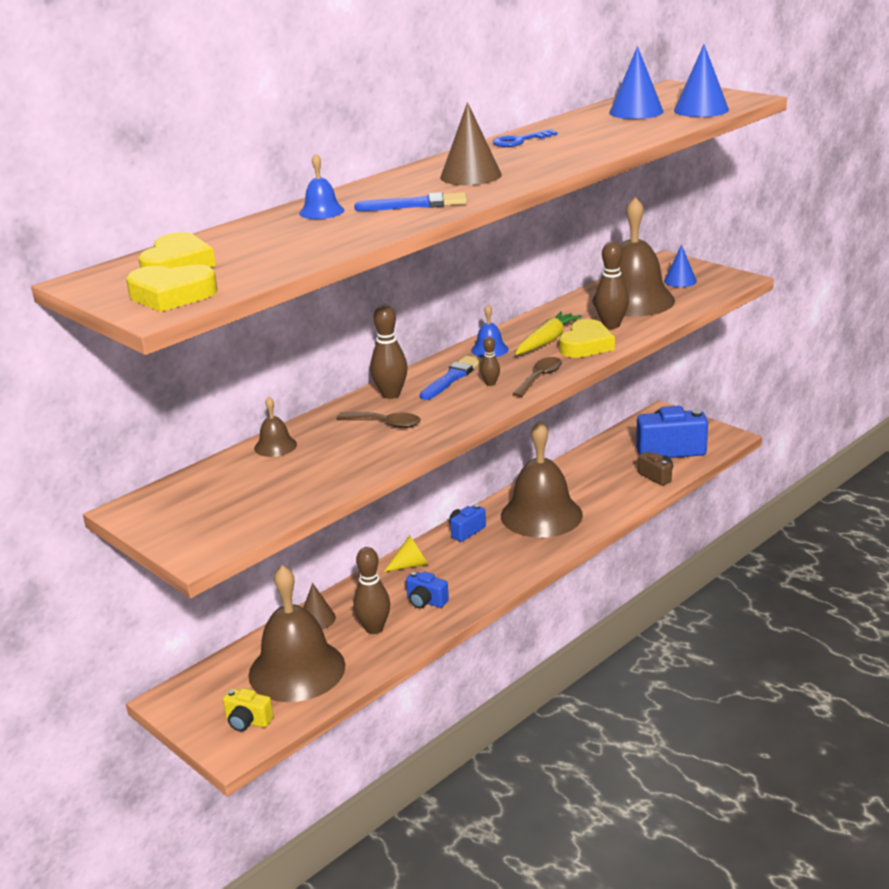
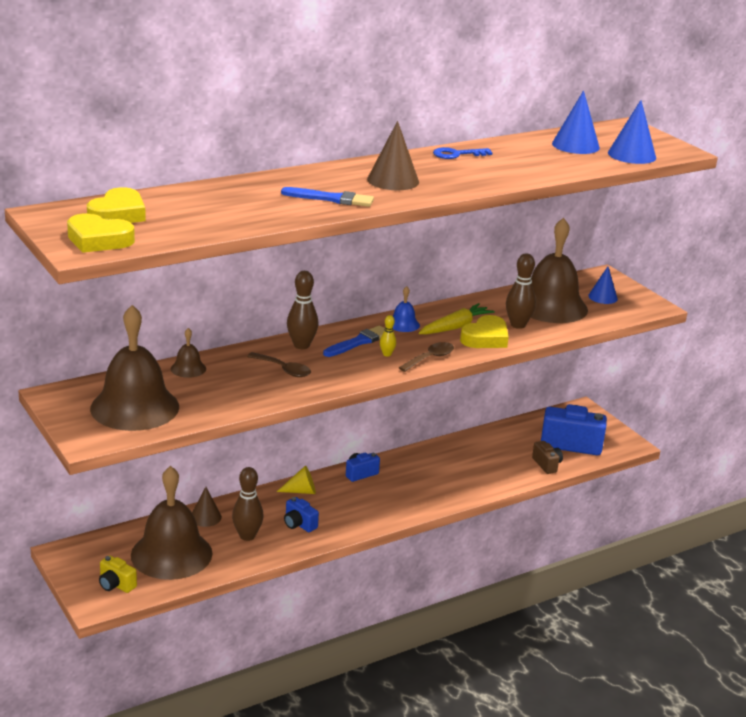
camera: 10 degrees right, 0 degrees up
blue bell [299,153,344,219] -> none
brown bowling pin [481,337,500,386] -> yellow bowling pin [380,315,396,357]
brown bell [501,420,583,538] -> brown bell moved to [90,305,179,431]

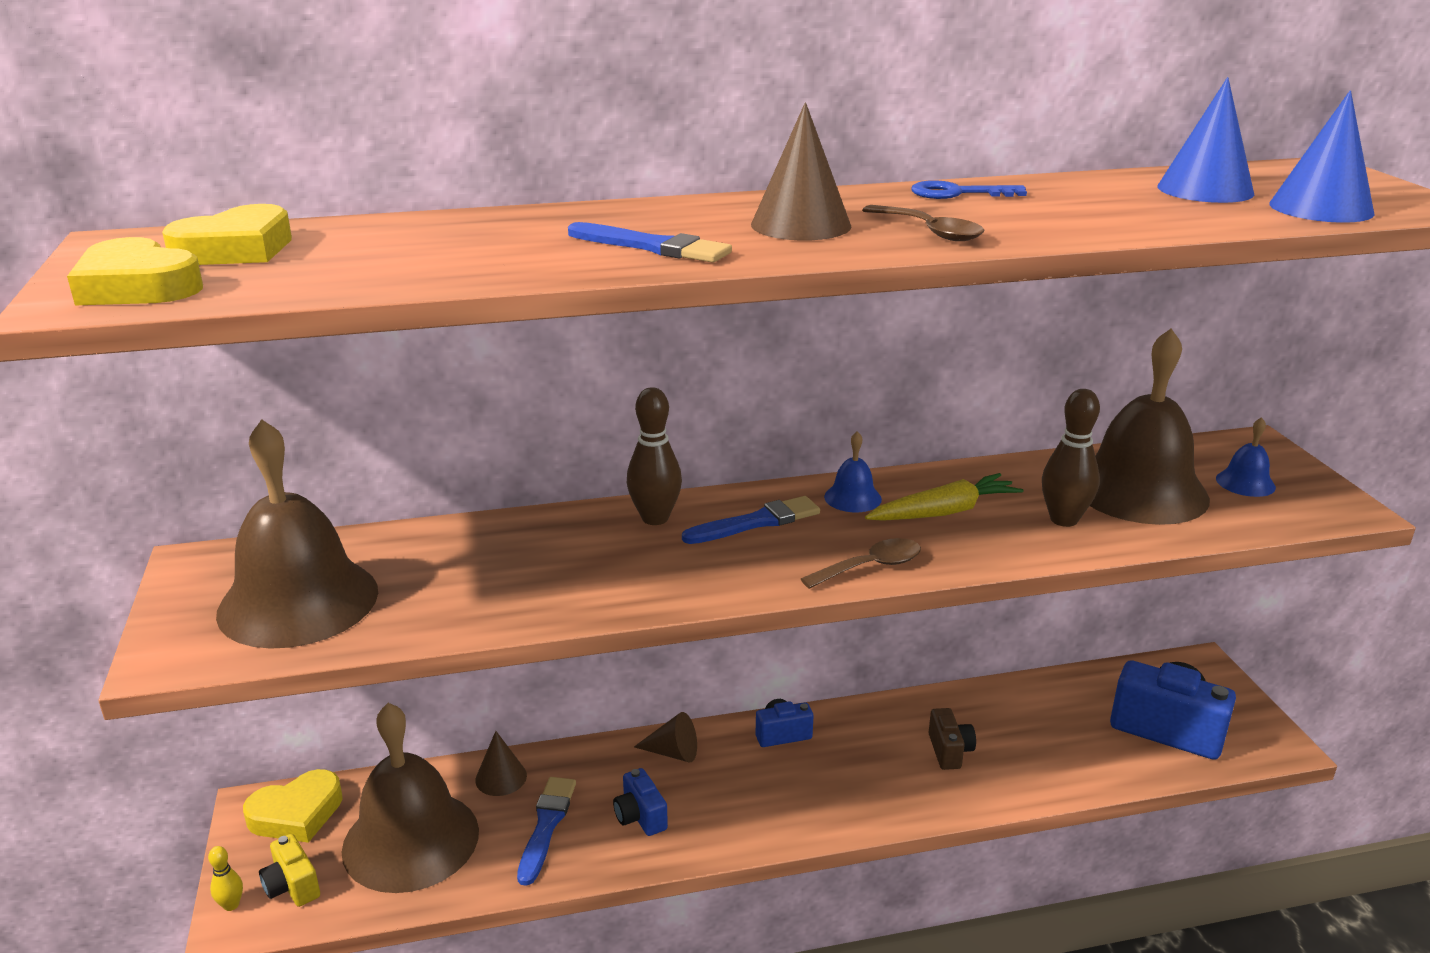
camera: 20 degrees right, 0 degrees up
brown bell [171,328,206,378] -> none
brown bowling pin [232,467,264,541] -> blue brush [517,777,576,886]
brown spoon [247,352,311,377] -> brown spoon moved to [862,205,984,241]
yellow cone [277,465,316,494] -> brown cone [634,712,697,762]
yellow bowling pin [380,315,396,357] -> yellow bowling pin moved to [208,846,243,911]
yellow heart [460,315,509,348] -> yellow heart moved to [243,769,343,843]
brown camera [532,441,563,474] -> brown camera moved to [928,708,976,770]
blue cone [588,266,618,304] -> blue bell [1216,417,1276,497]

